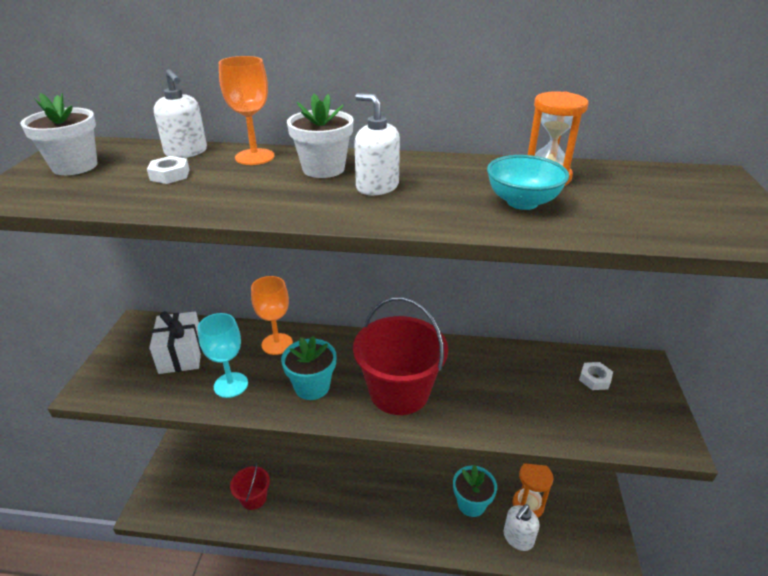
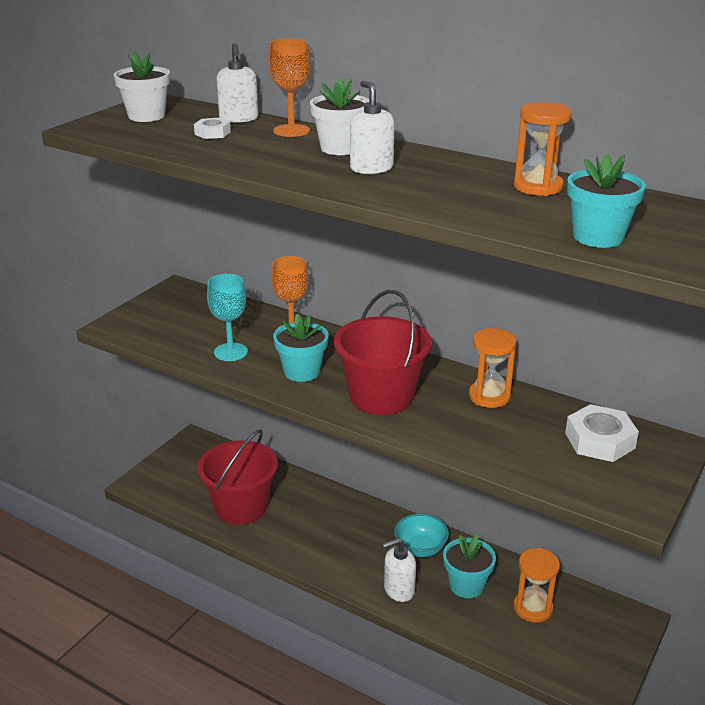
camera: 25 degrees right, 5 degrees down
white gift [149,311,202,374] -> none
red bucket [230,463,270,510] -> red bucket [197,430,278,525], size x1.86
turquoise bowl [487,155,569,210] -> turquoise bowl moved to [394,514,449,557]
white soap dispenser [504,504,539,551] -> white soap dispenser moved to [382,538,416,602]
white nut [579,362,613,390] -> white nut [565,404,639,462], size x1.82
none -> orange hourglass [469,328,516,408]
none -> turquoise flower pot [567,154,646,248]

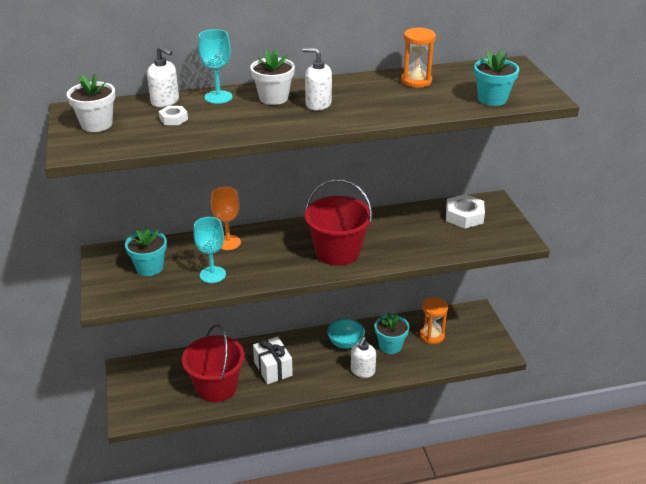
camera: 45 degrees left, 5 degrees up
orange goblet [268,38,310,137] -> turquoise goblet [198,29,233,104]
turquoise flower pot [273,313,329,382] -> turquoise flower pot moved to [125,226,167,276]
orange hourglass [469,328,516,408] -> none
none -> white gift [253,336,293,384]

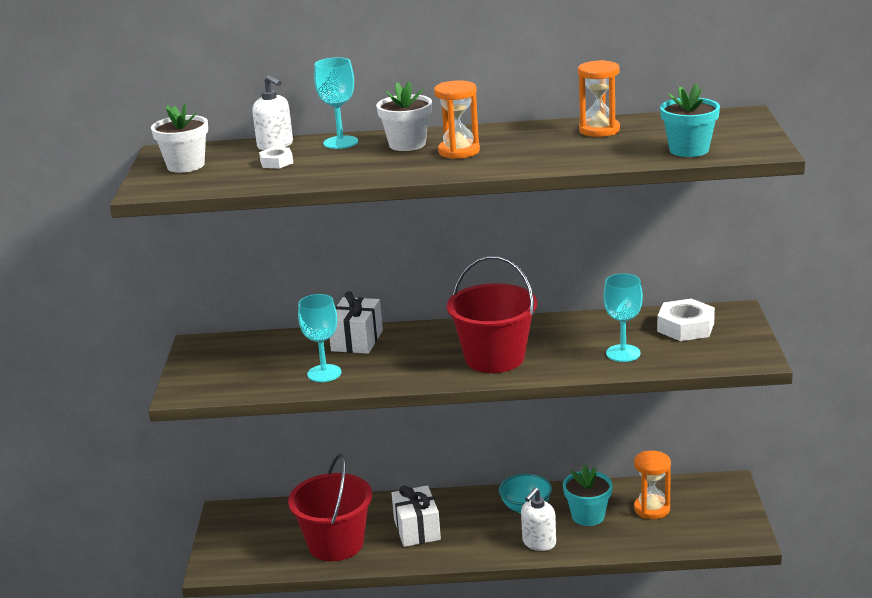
camera: 15 degrees right, 10 degrees down
turquoise flower pot [125,226,167,276] -> none
orange goblet [211,187,241,250] -> white gift [330,291,383,354]
white soap dispenser [302,48,332,110] -> orange hourglass [434,81,480,159]
none -> turquoise goblet [603,273,643,362]

